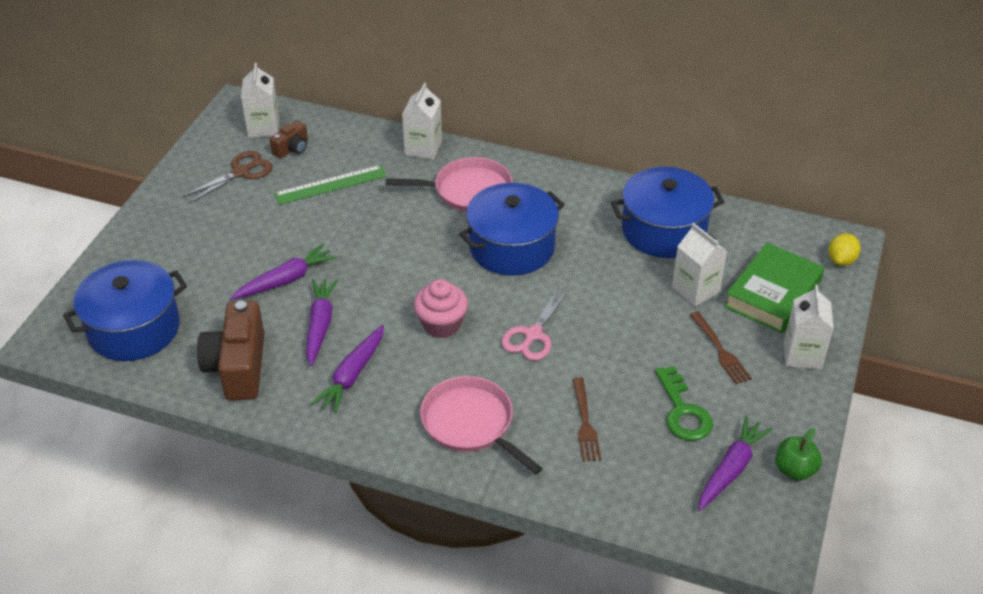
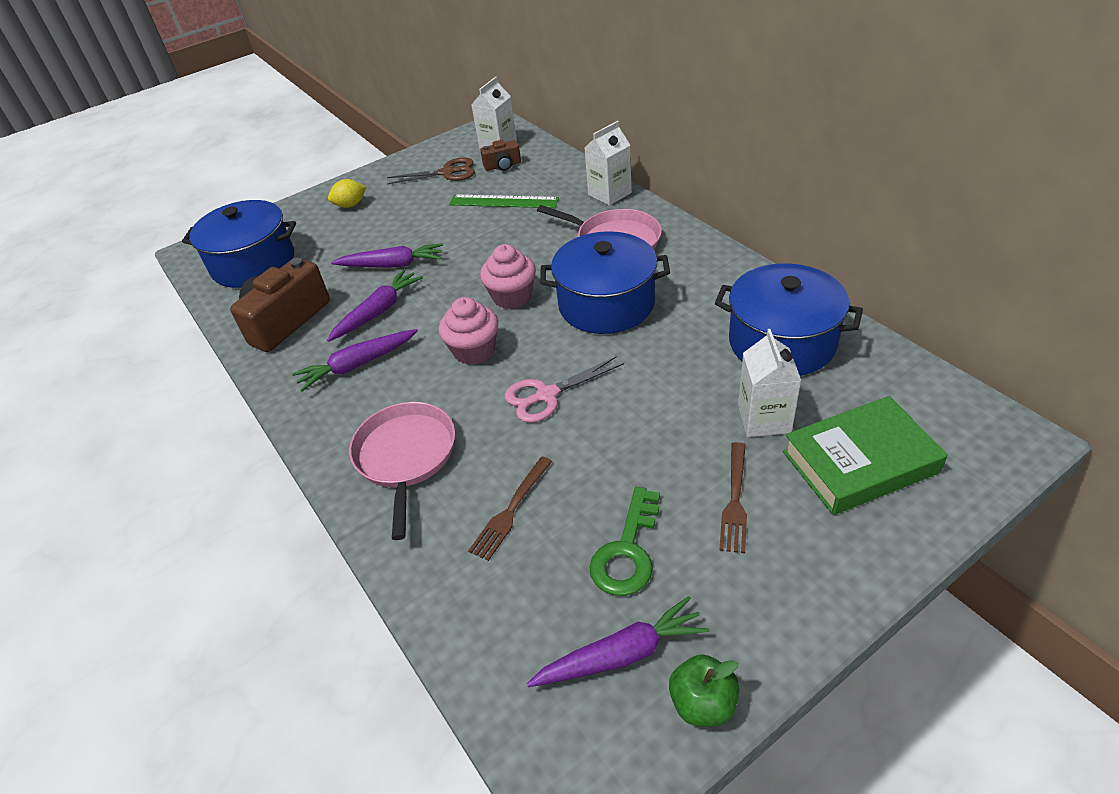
camera: 40 degrees right, 0 degrees up
white carton [784,284,834,370] -> none
yellow lemon [828,233,861,266] -> yellow lemon moved to [328,179,366,208]
none -> pink cupcake [480,244,536,309]

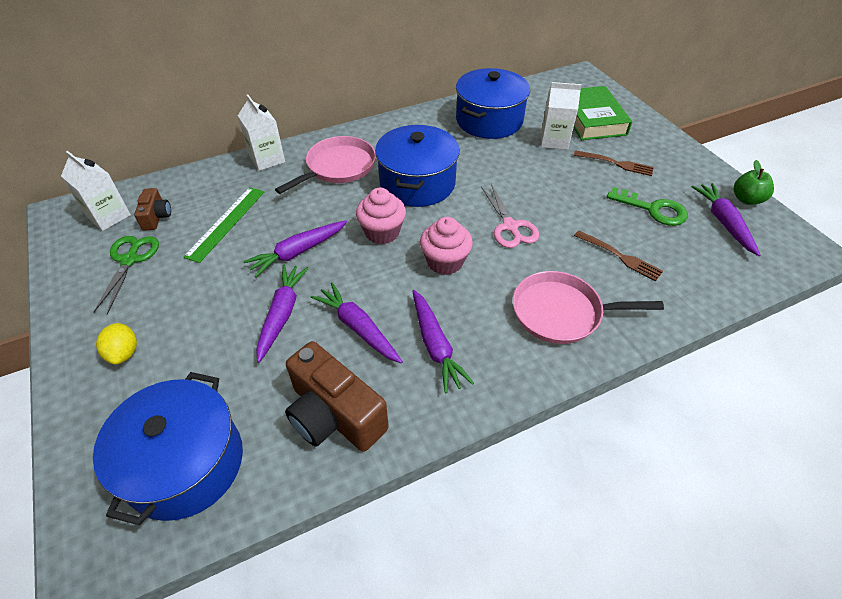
camera: 85 degrees left, 5 degrees up
brown scissors [387,157,475,184] -> green scissors [93,236,159,314]
none -> purple carrot [243,221,347,277]

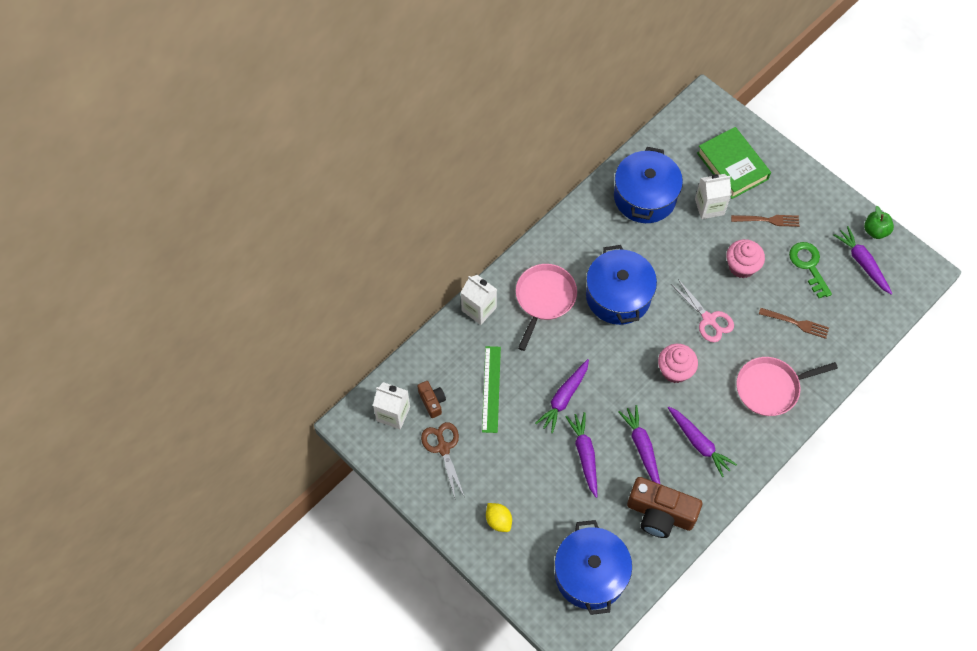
camera: 20 degrees left, 15 degrees up
green scissors [93,236,159,314] -> brown scissors [421,422,464,498]
purple carrot [311,282,403,363] -> purple carrot turned 45 degrees clockwise [618,405,660,484]
pink cupcake [356,188,406,244] -> pink cupcake moved to [726,239,765,278]
green key [607,187,688,226] -> green key turned 120 degrees counterclockwise [789,242,832,298]

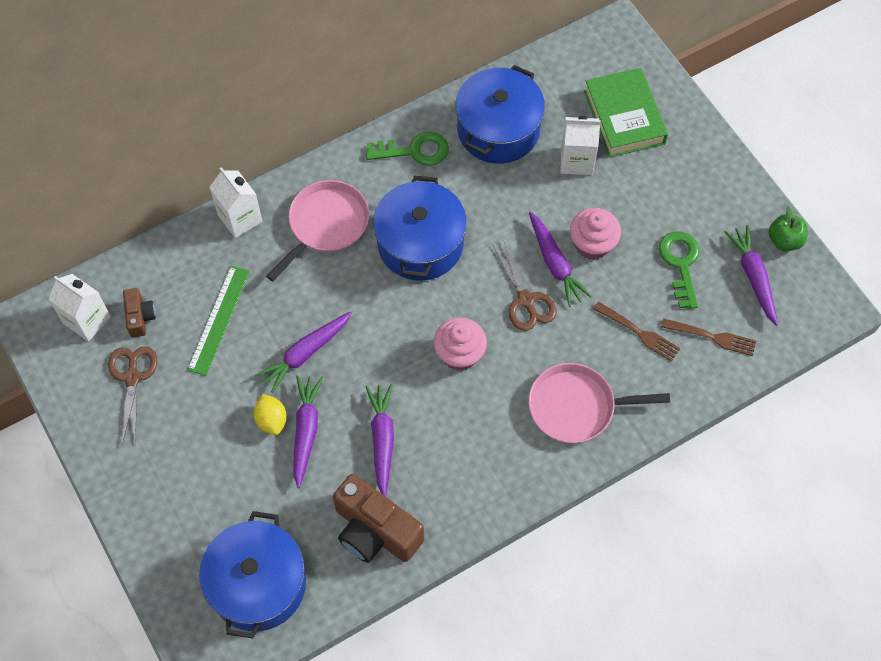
camera: 15 degrees right, 0 degrees up
yellow lemon [486,503,512,532] -> yellow lemon moved to [254,394,287,435]
purple carrot [668,406,737,477] -> purple carrot moved to [529,212,592,307]
pink scissors [671,279,734,342] -> brown scissors [492,242,556,331]
brown fork [731,215,799,227] -> brown fork moved to [661,318,756,356]
none -> green key [366,132,449,166]

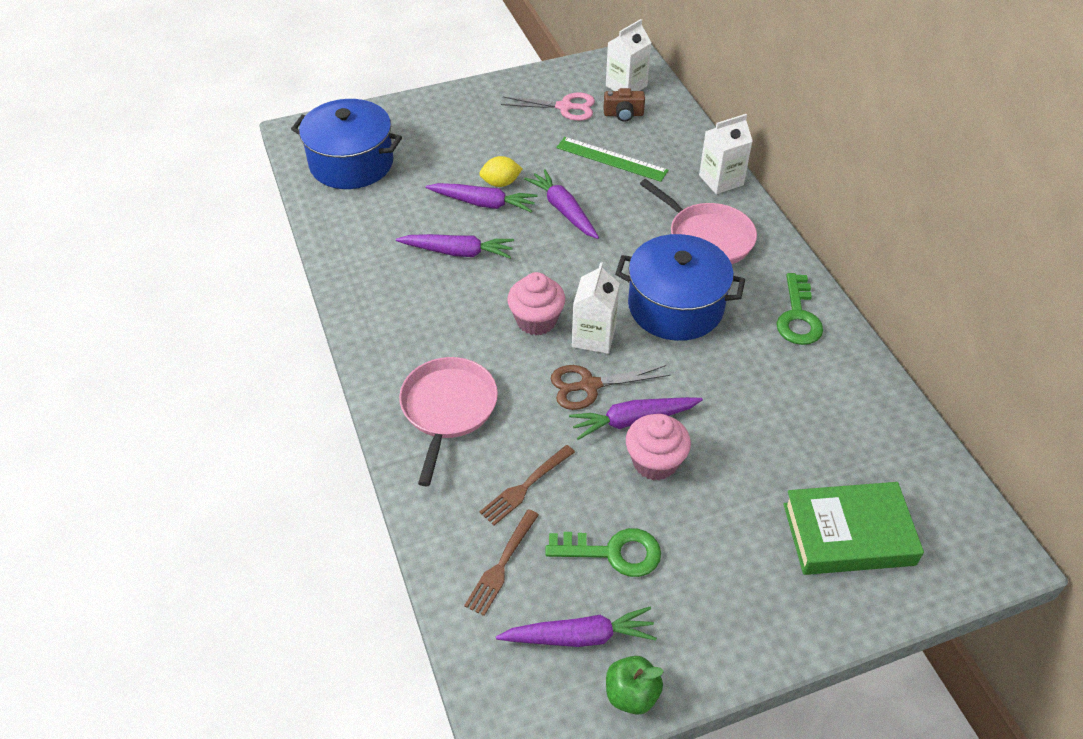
camera: 100 degrees right, 15 degrees down
brown scissors [108,346,158,445] -> pink scissors [501,93,595,121]
brown camera [333,474,424,563] -> none
blue pot [455,65,545,164] -> none
white carton [560,116,601,175] -> white carton moved to [572,262,620,354]

